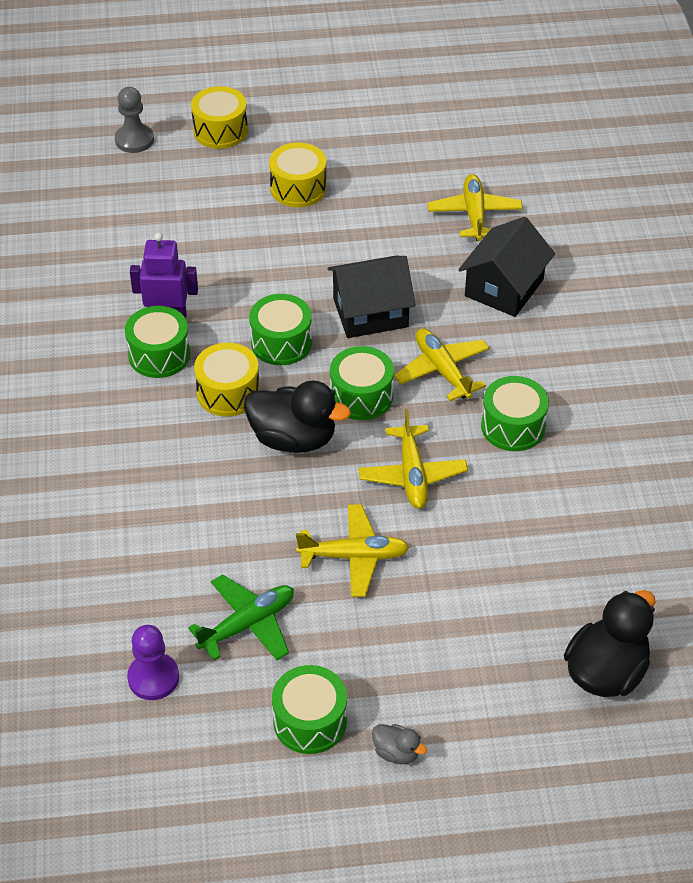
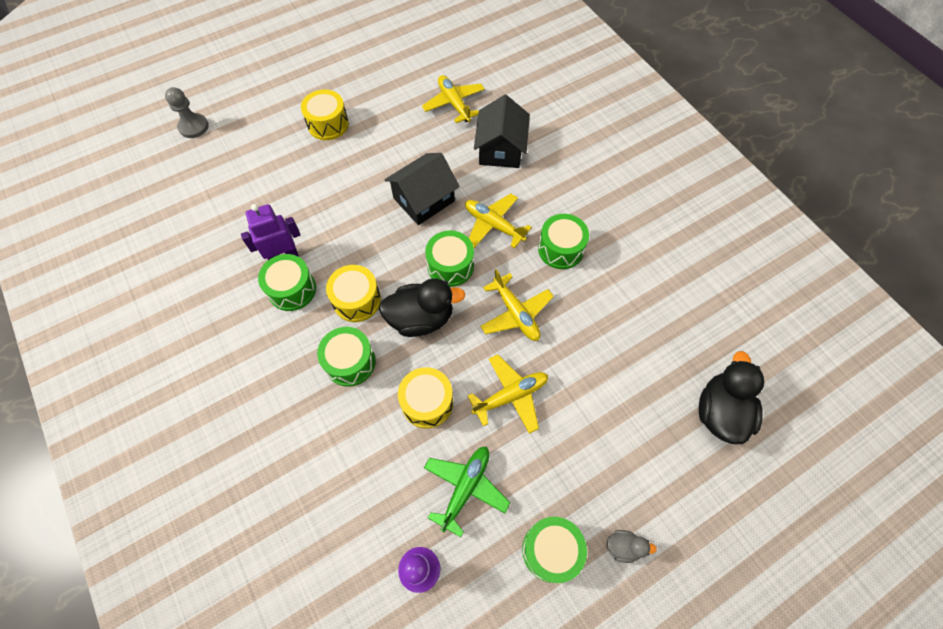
camera: 25 degrees left, 15 degrees up
yellow drum [191,86,248,149] -> yellow drum moved to [398,367,453,429]
green drum [249,294,312,365] -> green drum moved to [317,327,376,387]

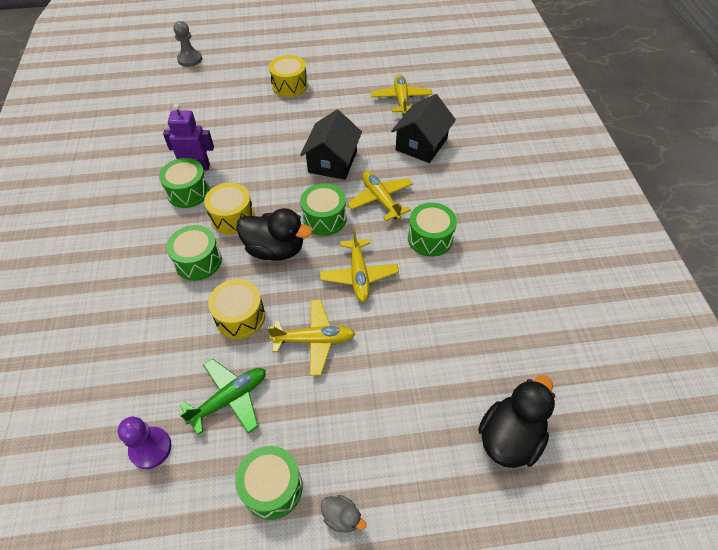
camera: 25 degrees right, 10 degrees down
black house [384,153,460,225] -> black house turned 60 degrees counterclockwise [300,110,362,180]

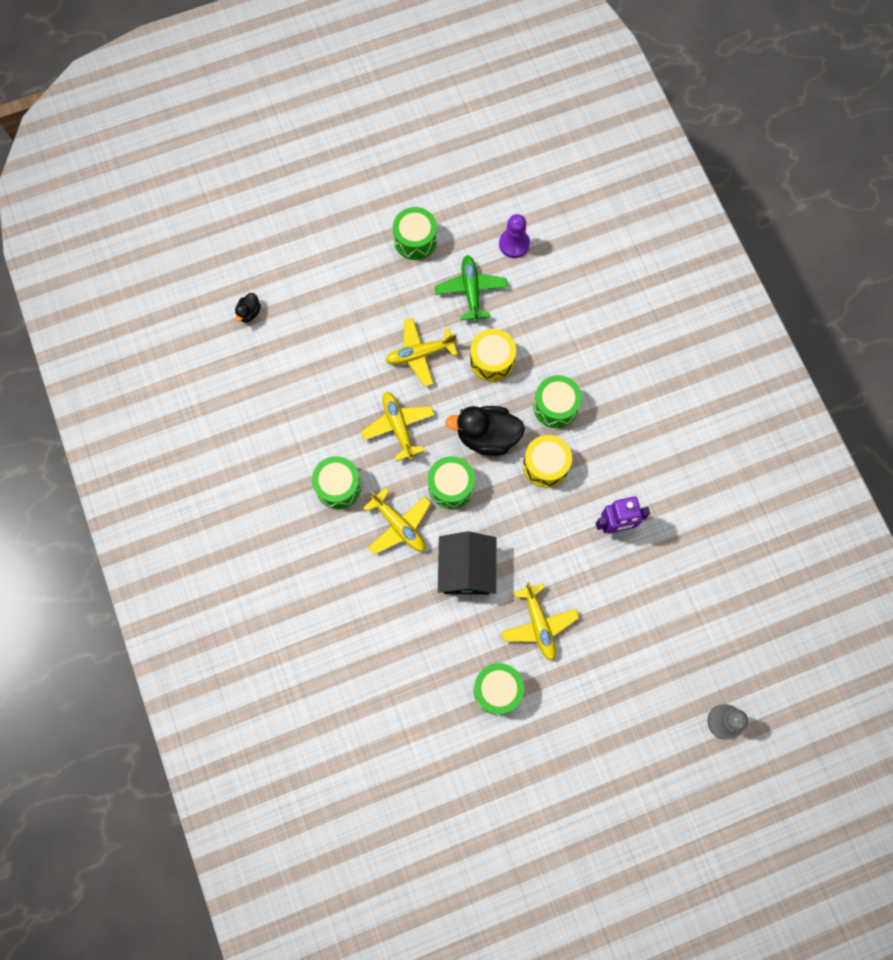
camera: 165 degrees right, 20 degrees up
green drum [159,158,210,208] -> green drum moved to [474,663,524,715]
green plane [179,358,266,435] -> green plane turned 135 degrees clockwise [435,255,508,322]
yellow drum [269,55,308,97] -> none
grey duck [321,495,366,533] -> none
yellow plane [371,74,432,115] -> yellow plane moved to [501,582,579,661]
black house [391,94,456,163] -> none
black duck [478,375,555,468] -> black duck [235,293,261,322], size x0.48

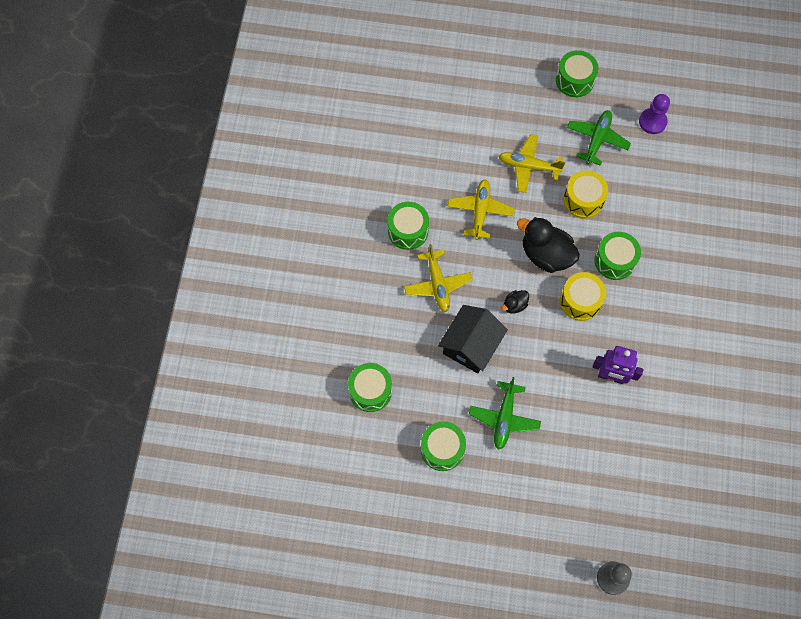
camera: 30 degrees right, 5 degrees down
black duck [235,293,261,322] -> black duck moved to [501,290,529,314]
green drum [428,456,475,509] -> green drum moved to [348,363,392,412]
yellow plane [501,582,579,661] -> green plane [469,377,541,450]

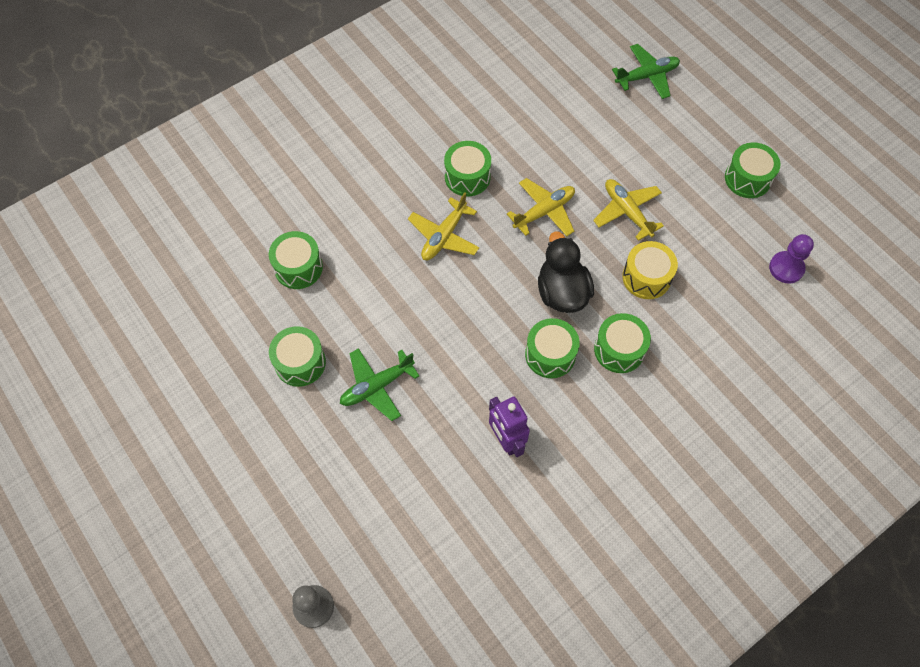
camera: 45 degrees right, 5 degrees down
black house [438,305,508,373] -> none
black duck [501,290,529,314] -> none
yellow drum [560,272,606,321] -> green drum [525,318,580,378]
green plane [567,110,631,166] -> green plane moved to [612,44,680,99]

